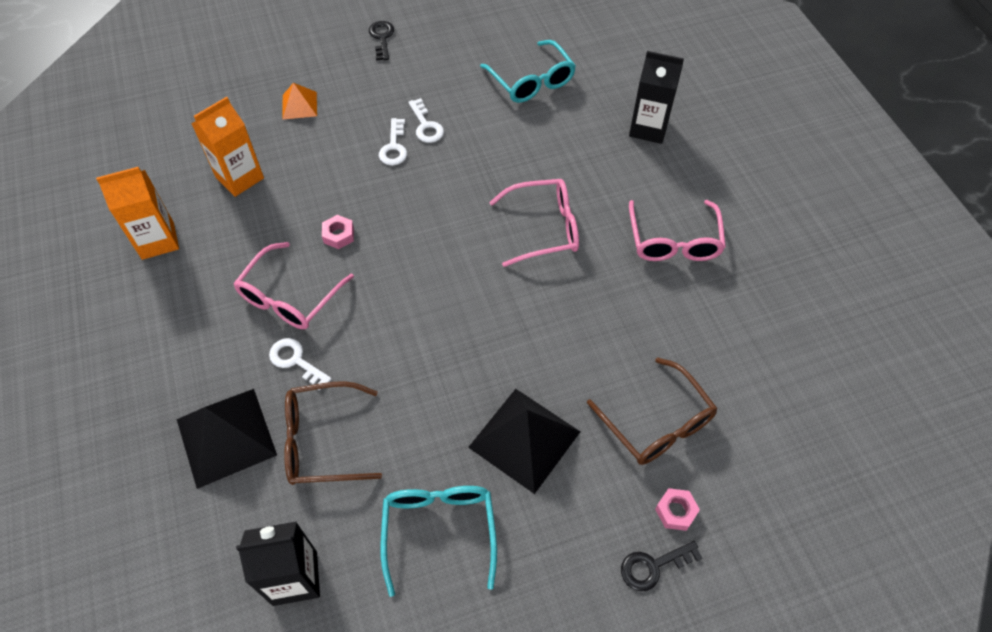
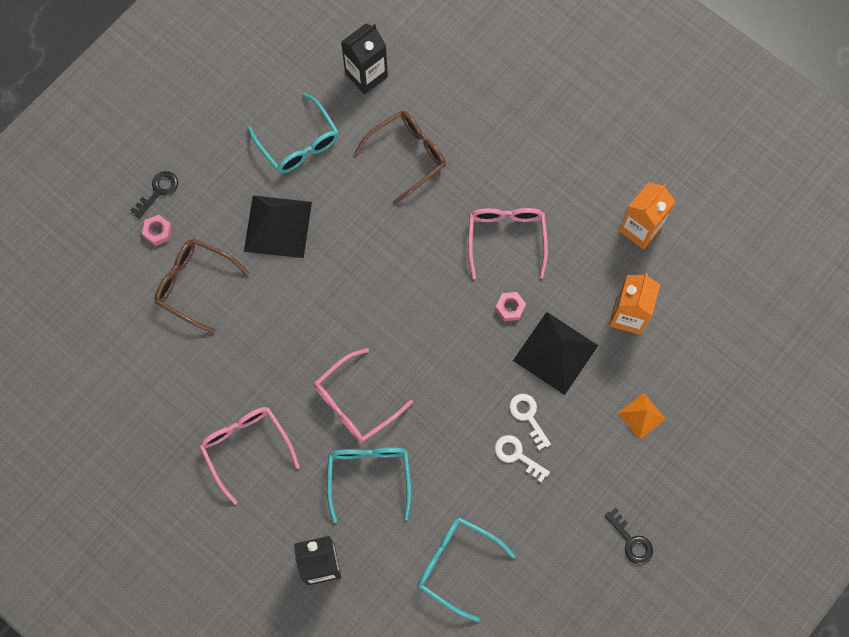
camera: 150 degrees right, 15 degrees up
black pyramid [177,389,277,489] -> black pyramid moved to [513,312,598,395]
white key [269,338,332,391] -> none
none -> turquoise glasses [327,447,411,523]

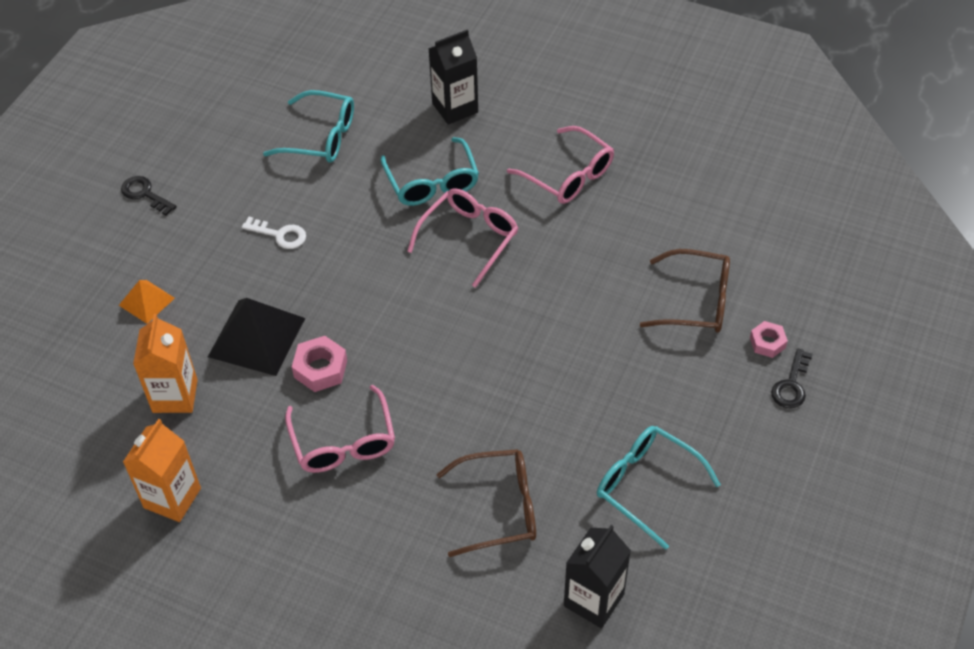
camera: 165 degrees right, 20 degrees down
black pyramid [244,196,312,258] -> none
brown glasses [354,111,446,205] -> brown glasses turned 135 degrees counterclockwise [436,449,536,557]
pink nut [495,292,526,321] -> pink nut [292,336,347,392], size x1.50
white key [509,394,551,450] -> none

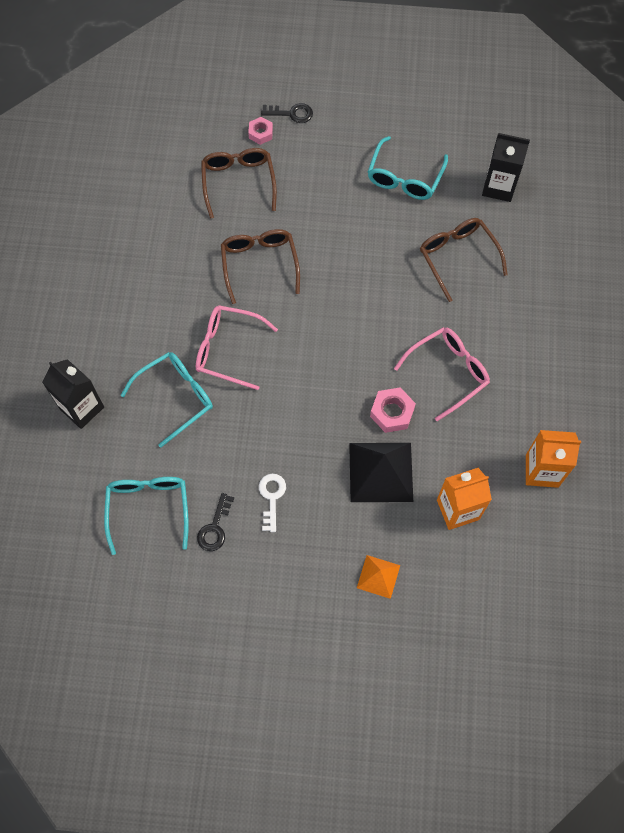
camera: 110 degrees left, 15 degrees up
black key [121,176,177,216] -> black key moved to [197,493,234,551]
pink glasses [507,126,614,204] -> none
none -> brown glasses [221,229,300,304]

